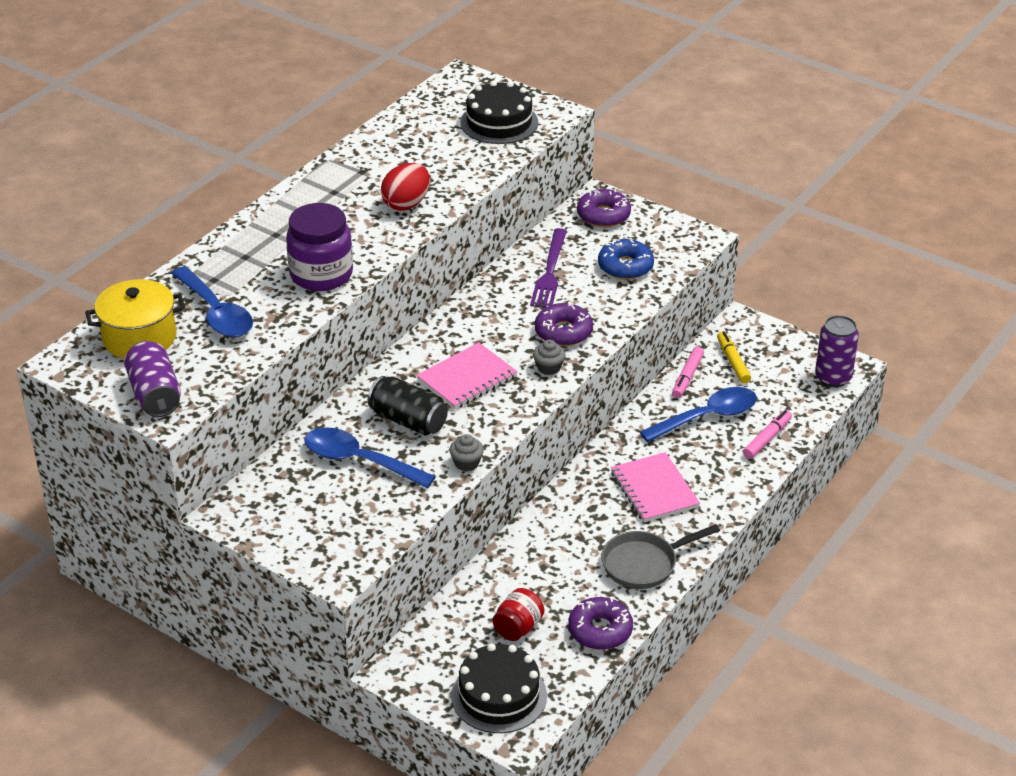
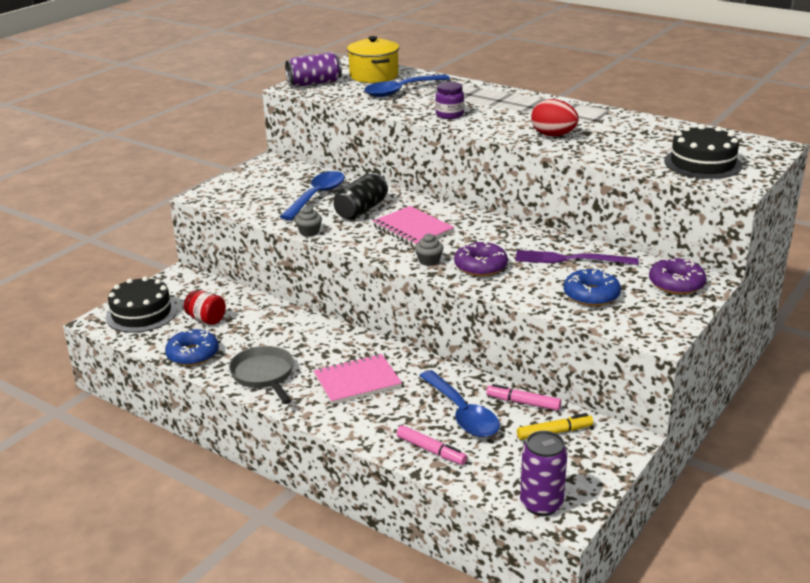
camera: 90 degrees right, 10 degrees down
purple jar [286,203,353,291] -> purple jar [436,82,464,119], size x0.58
purple donut [568,597,633,650] -> blue donut [165,329,219,366]

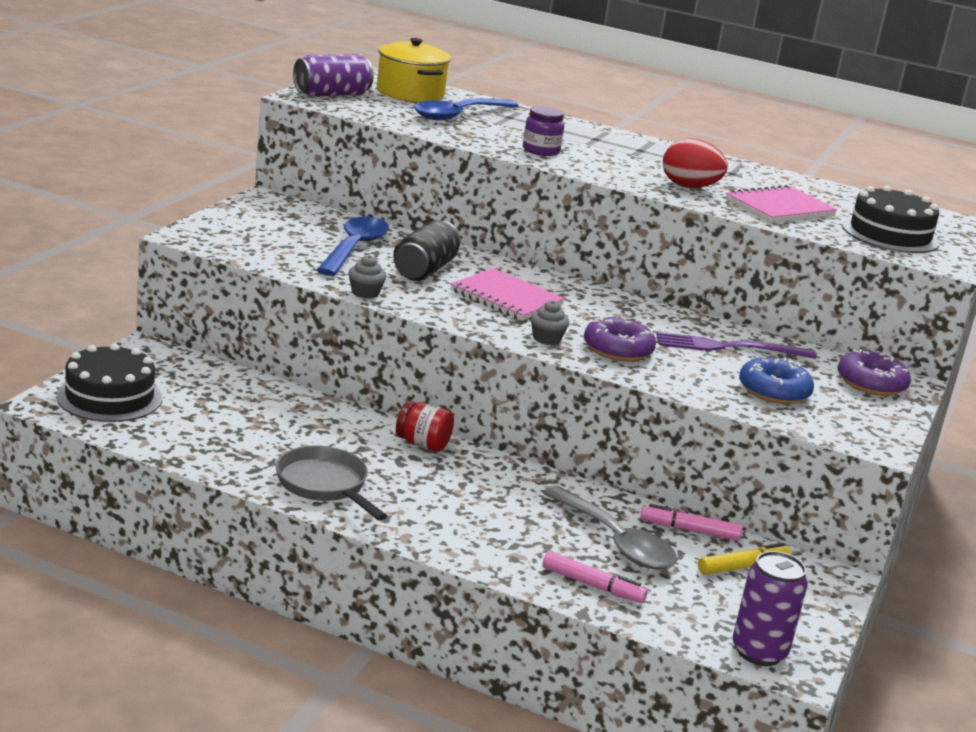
camera: 15 degrees left, 5 degrees down
blue donut [165,329,219,366] -> none
red jar [184,290,226,325] -> red jar moved to [396,401,454,452]
pink notebook [314,354,402,405] -> pink notebook moved to [726,185,837,223]
blue spoon [419,370,500,437] -> grey spoon [543,486,677,570]

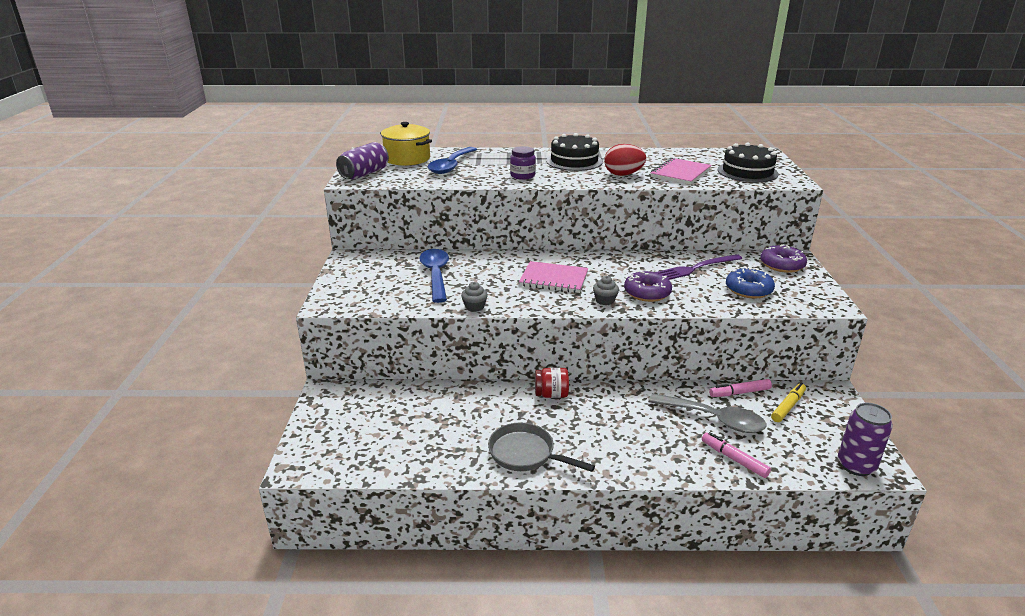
camera: 20 degrees left, 5 degrees up
black cake [56,343,162,422] -> black cake moved to [546,133,603,171]
black can [393,220,461,281] -> none
pink marker [542,551,648,603] -> pink marker turned 135 degrees counterclockwise [702,432,771,478]

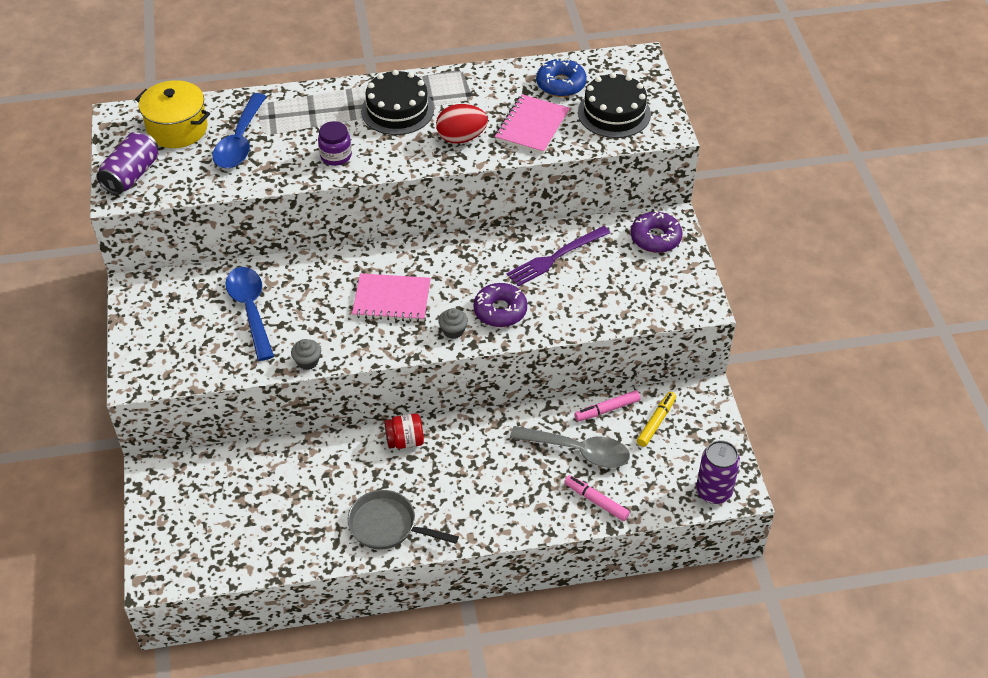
camera: 10 degrees left, 20 degrees up
blue donut [726,267,775,299] -> blue donut moved to [536,57,587,97]

